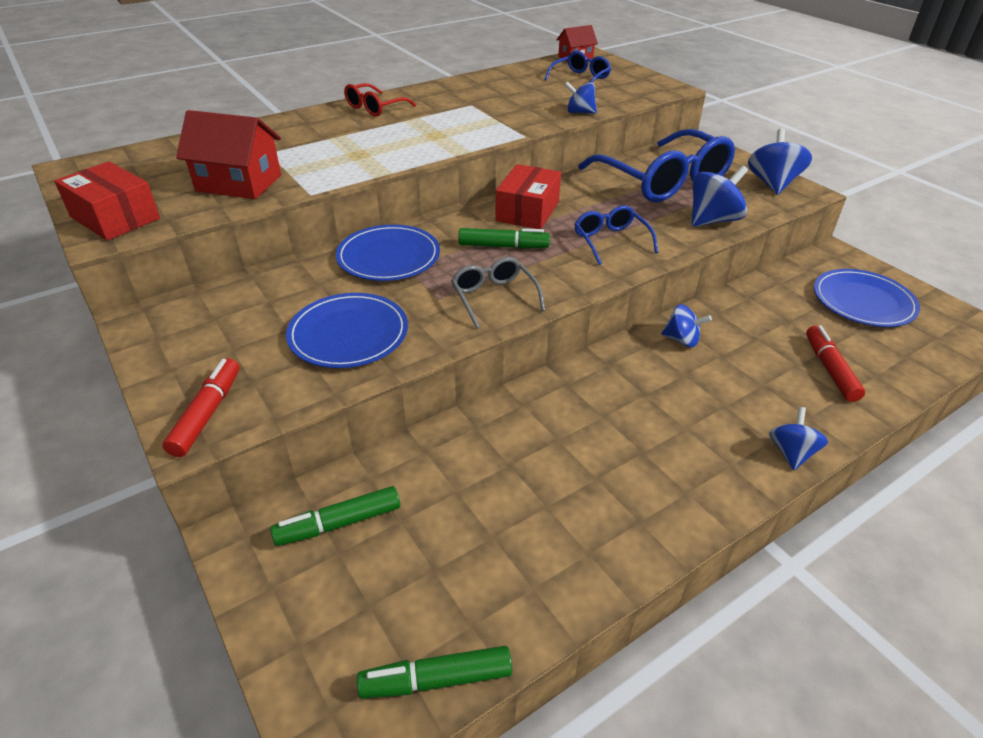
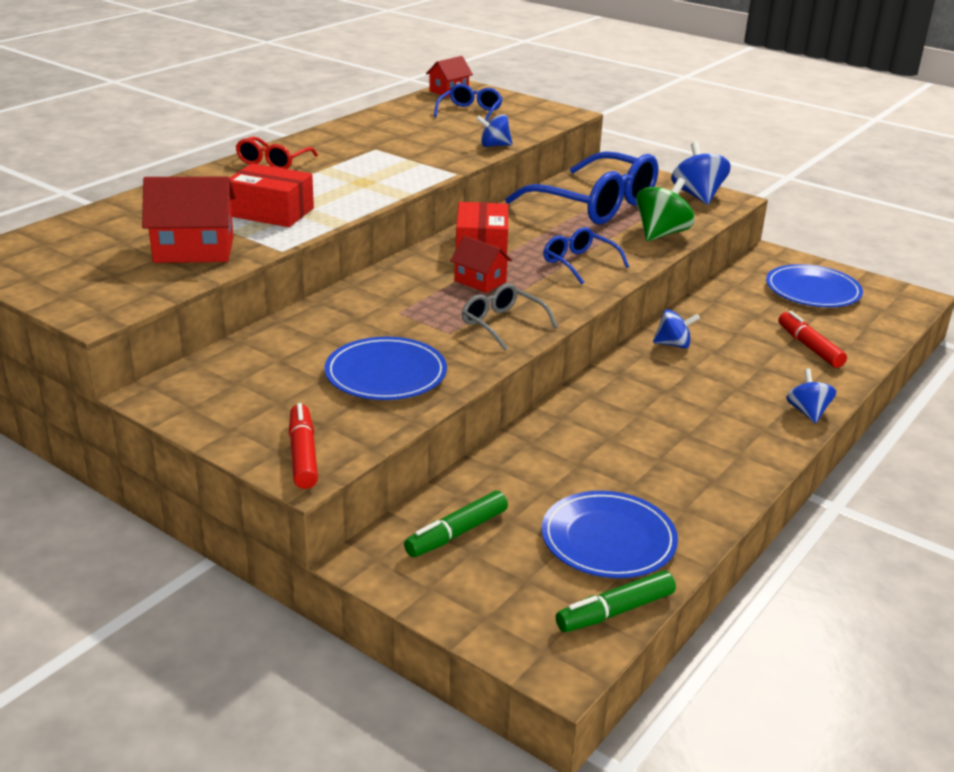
camera: 20 degrees left, 10 degrees down
red box [54,161,160,241] -> red box moved to [230,163,314,227]
blue plate [336,225,440,281] -> blue plate moved to [542,491,678,578]
green marker [458,228,550,249] -> red house [450,236,512,293]
blue spinning top [692,165,748,227] -> green spinning top [636,178,695,241]

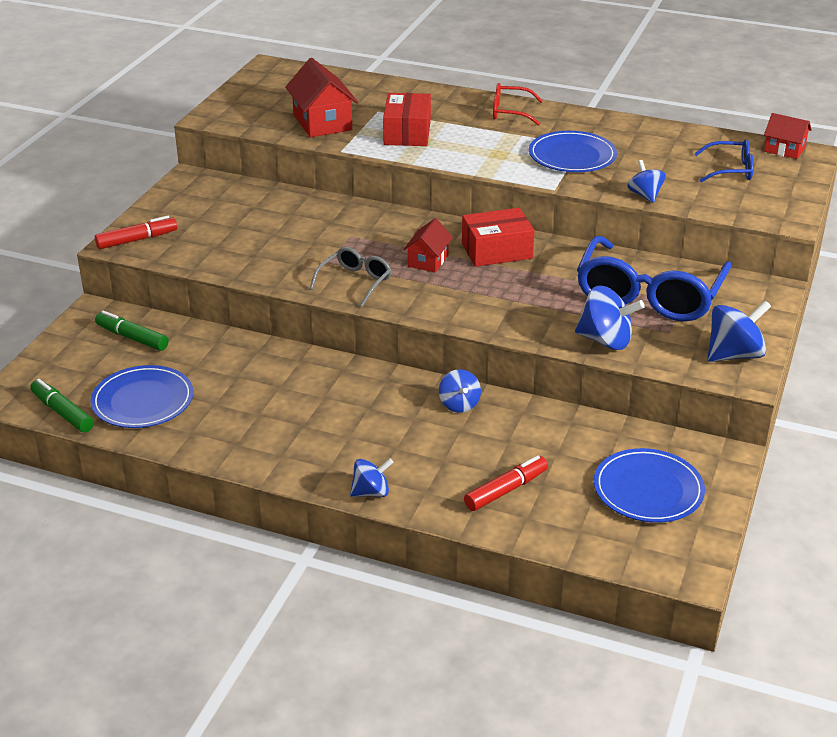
camera: 75 degrees right, 5 degrees up
blue plate [325,337,447,400] -> blue plate moved to [529,131,617,172]
blue glasses [543,227,629,285] -> none
green spinning top [636,178,695,241] -> blue spinning top [575,286,645,350]

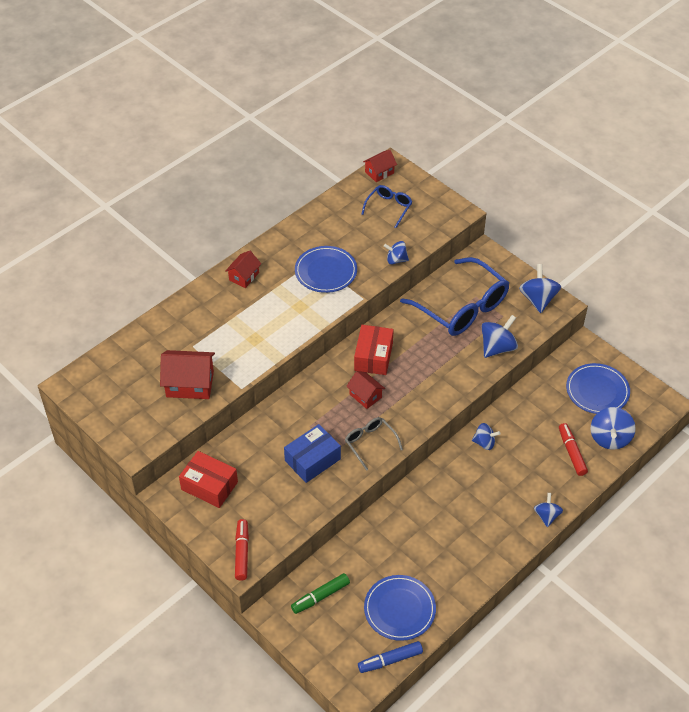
camera: 65 degrees left, 15 degrees up
green marker [30,379,94,433] -> blue marker [358,641,423,673]
red box [383,93,431,146] -> red box moved to [179,451,238,508]
red glasses [493,83,543,126] -> red house [225,251,261,288]
none -> blue box [284,424,341,483]
none -> blue spinning top [591,407,636,450]

